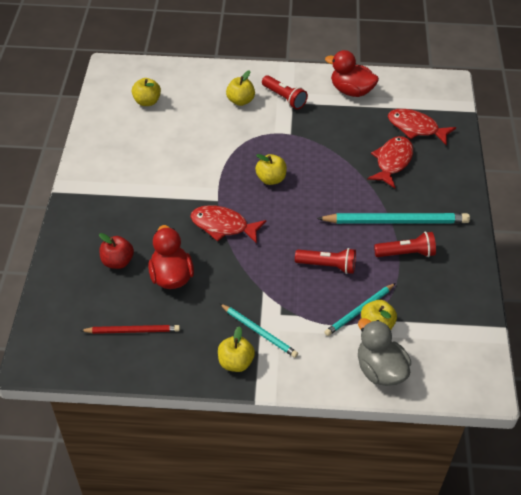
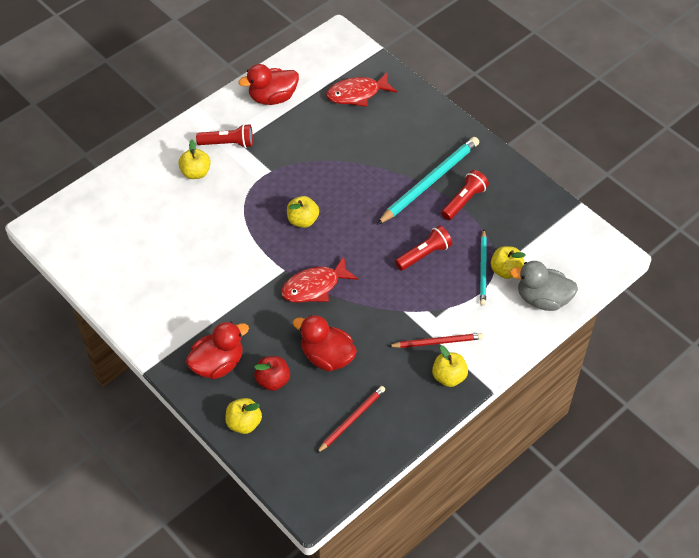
camera: 45 degrees left, 5 degrees up
yellow apple [132,78,161,106] -> yellow apple moved to [225,398,262,434]
turquoise pencil [220,304,298,358] -> red pencil [389,333,483,348]
red fish [367,136,413,188] -> none
none -> red duck [186,321,249,379]

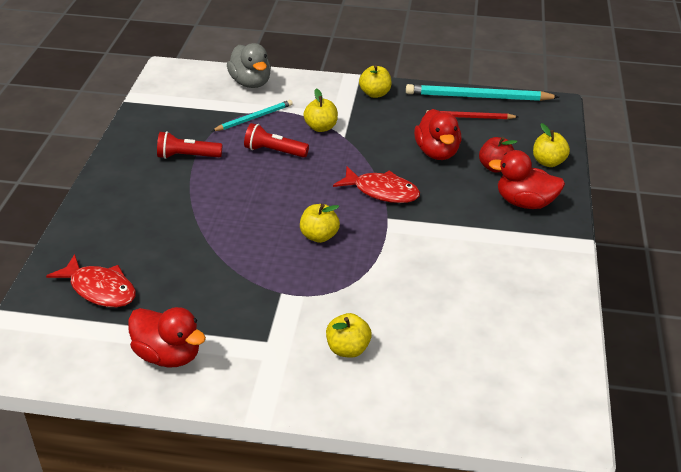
camera: 130 degrees left, 15 degrees down
red flashlight [196,124,253,148] -> none
turquoise pencil [377,137,479,225] -> turquoise pencil moved to [406,84,559,101]
red pencil [389,333,483,348] -> none
yellow apple [491,246,526,279] -> yellow apple moved to [303,88,338,132]

